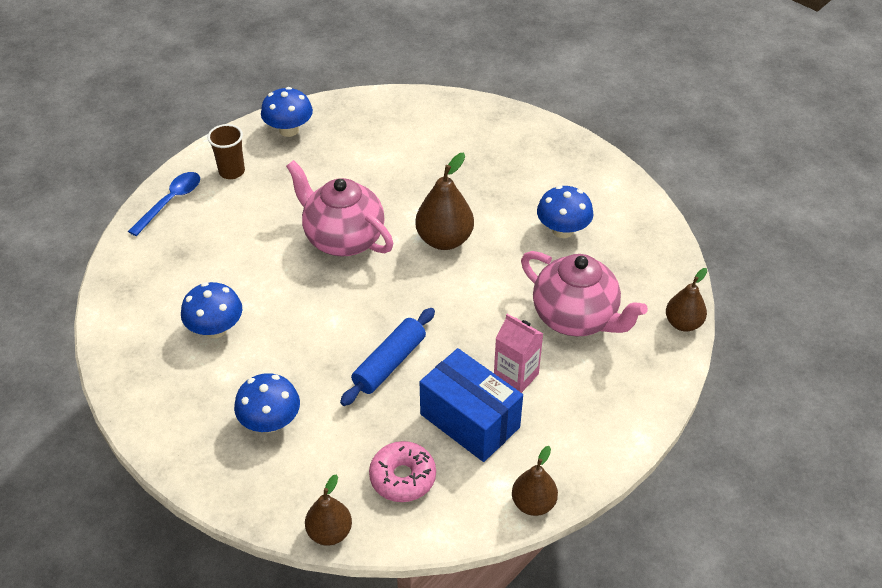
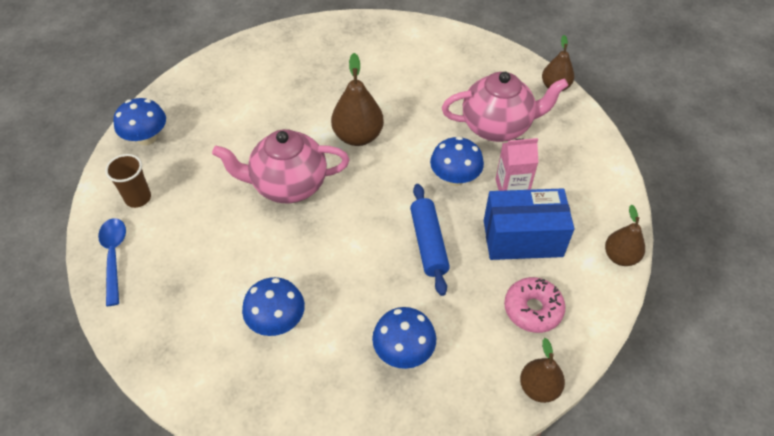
camera: 45 degrees left, 5 degrees up
blue mushroom [537,186,593,238] -> blue mushroom moved to [430,136,484,186]

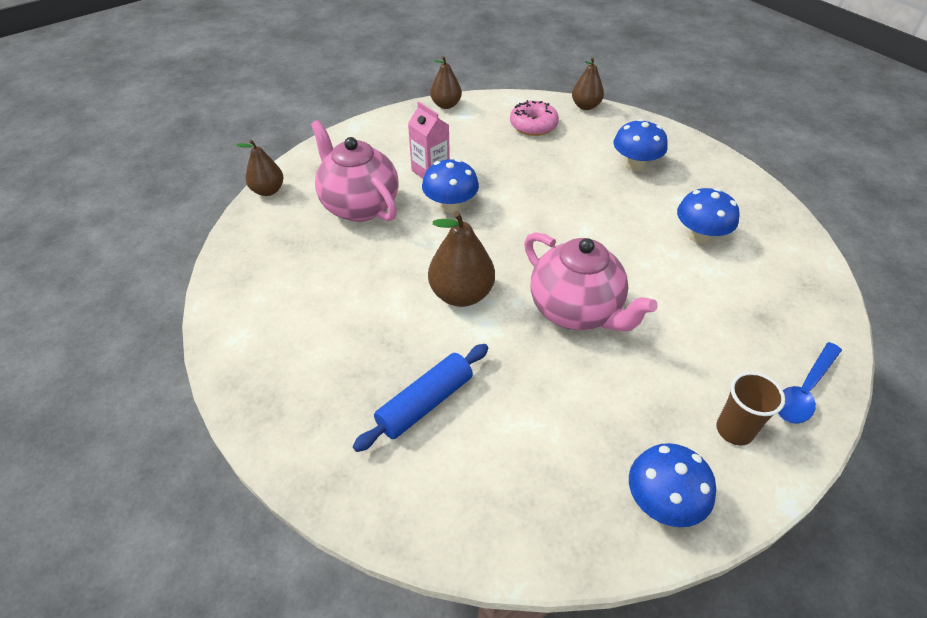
camera: 125 degrees left, 5 degrees down
blue rolling pin [410,184,450,296] -> blue rolling pin moved to [353,344,488,452]
blue box [484,188,574,260] -> none

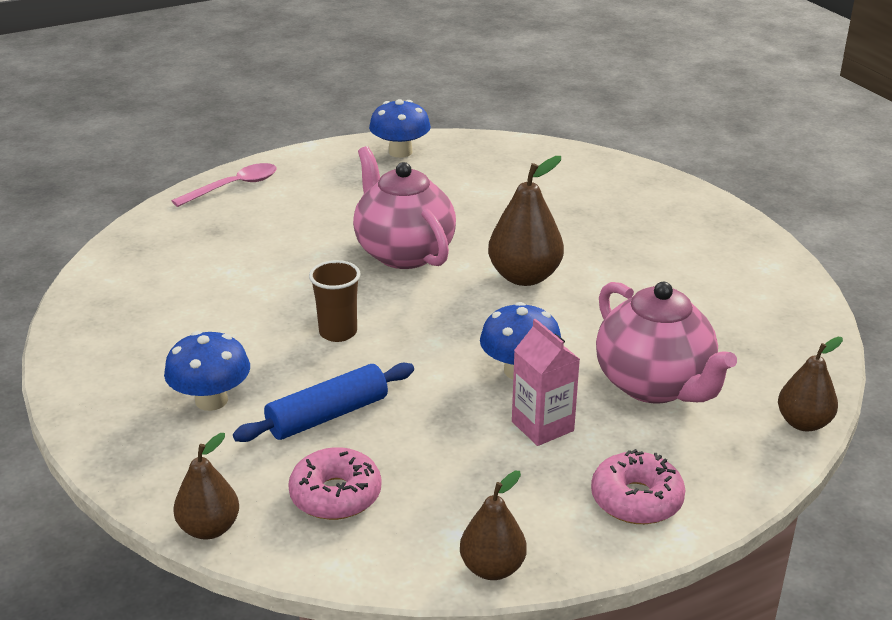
camera: 170 degrees left, 15 degrees down
blue rolling pin [353,344,488,452] -> blue rolling pin moved to [233,363,414,442]
blue mushroom [677,188,739,244] -> none
brown cup [716,372,785,445] -> brown cup moved to [309,260,361,342]
blue spoon [778,342,842,424] -> pink spoon [172,163,277,207]
none -> pink donut [591,449,686,524]

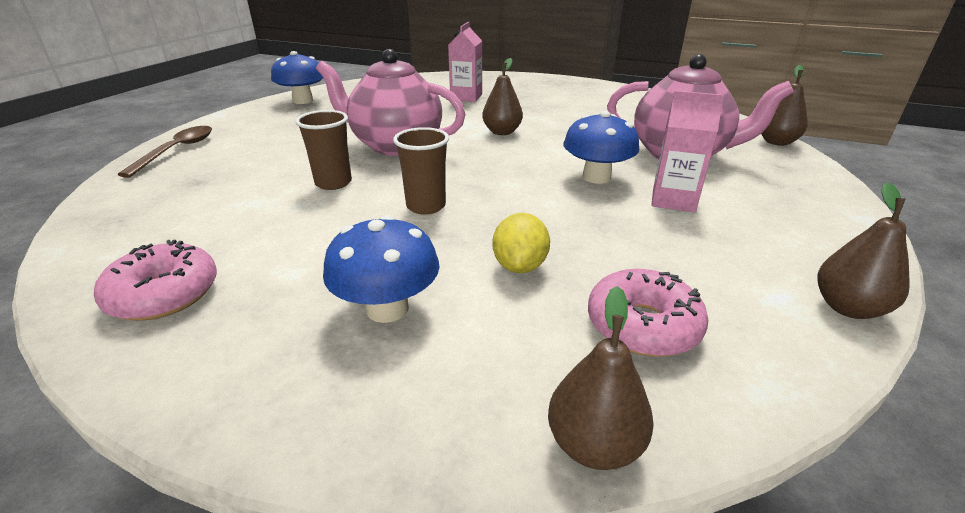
camera: 40 degrees left, 0 degrees up
pink spoon [172,163,277,207] -> brown spoon [118,126,212,178]
blue rolling pin [233,363,414,442] -> yellow lemon [493,213,550,273]
brown pear [488,156,564,286] -> brown pear [482,58,523,135], size x0.65
pink donut [591,449,686,524] -> pink donut moved to [94,240,217,320]
none -> brown cup [295,110,352,190]
none -> pink carton [448,22,482,102]

